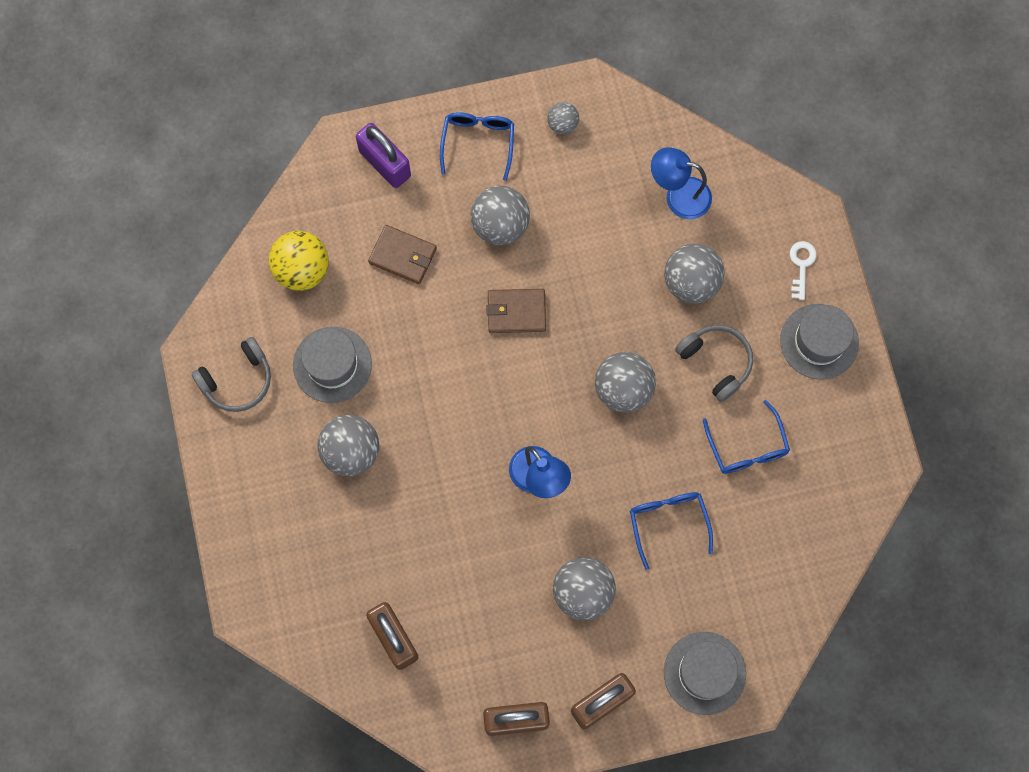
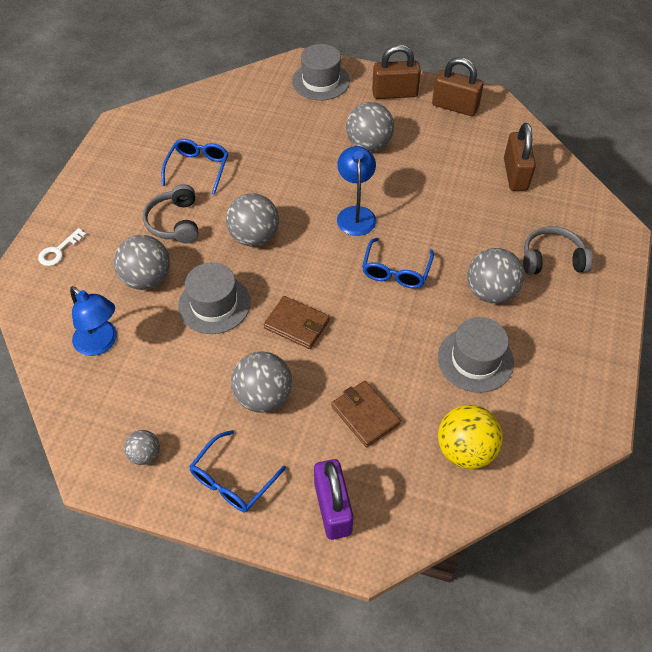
camera: 150 degrees left, 20 degrees down
grey headphones [191,337,271,412] -> grey headphones moved to [523,226,593,274]
blue glasses [630,492,713,570] -> blue glasses moved to [362,238,434,288]
grey hat [780,304,859,380] -> grey hat moved to [178,262,251,334]

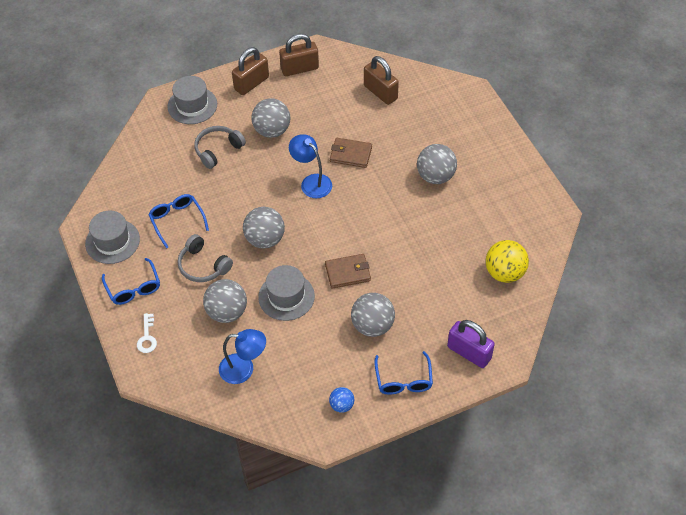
camera: 40 degrees left, 0 degrees up
grey ball [124,430,160,465] -> blue ball [329,387,354,413]
brown wallet [331,381,401,447] -> brown wallet moved to [330,138,372,168]
blue glasses [362,238,434,288] -> blue glasses moved to [102,258,160,305]
grey hat [438,317,514,393] -> grey hat moved to [85,210,140,264]
grey headphones [523,226,593,274] -> grey headphones moved to [194,126,246,169]

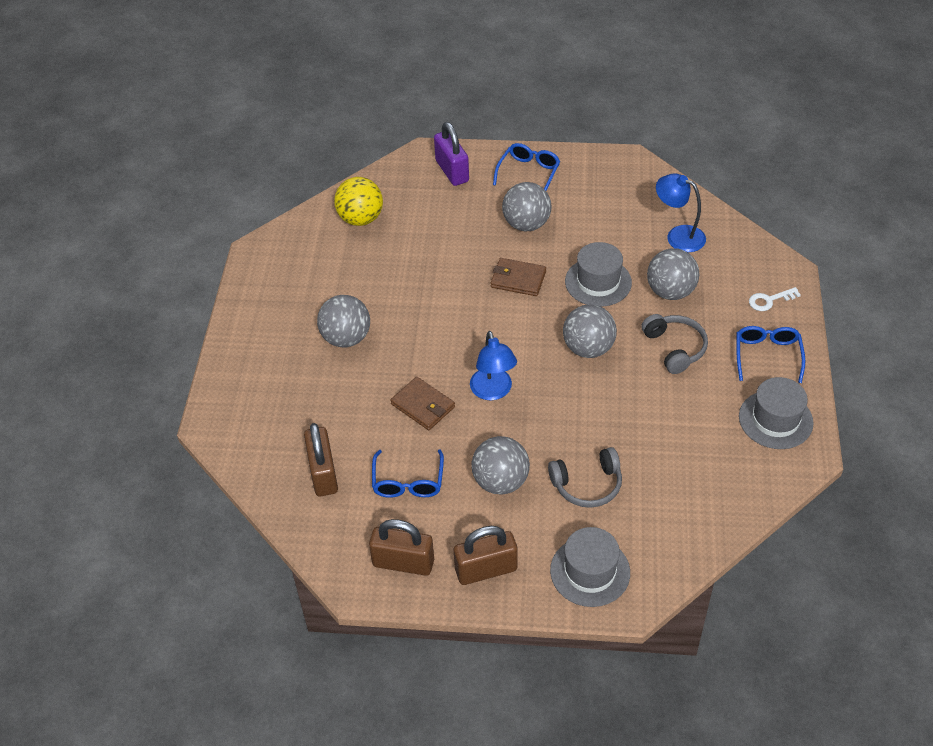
camera: 150 degrees left, 5 degrees down
white key [137,313,157,353] -> white key turned 135 degrees counterclockwise [749,287,801,311]
blue glasses [148,194,209,249] -> blue glasses moved to [372,449,444,498]
blue ball [329,387,354,413] -> none

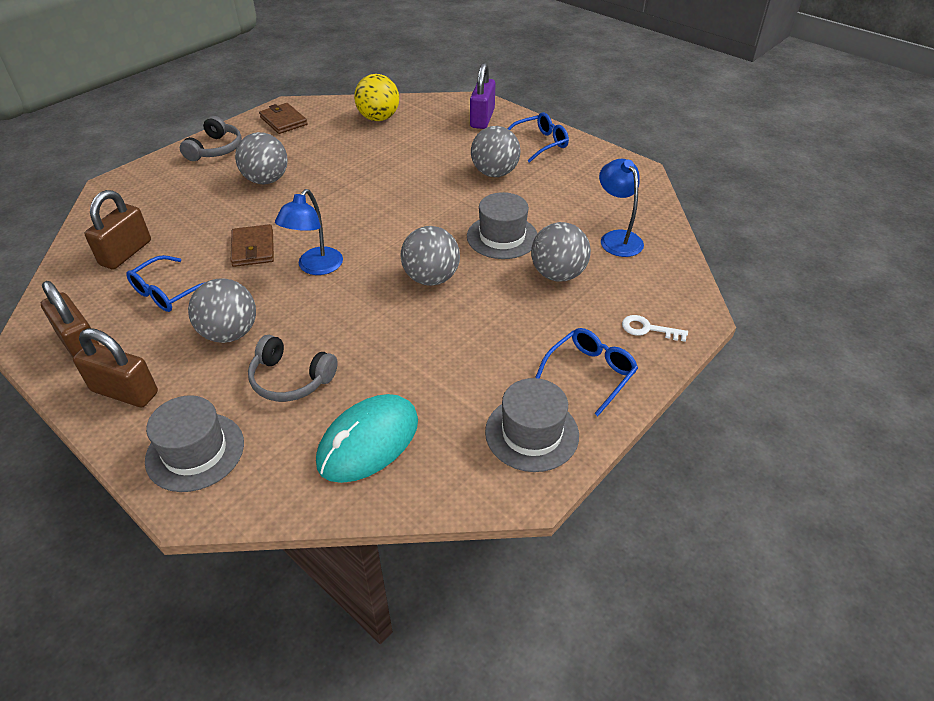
camera: 35 degrees right, 5 degrees down
brown wallet [491,258,546,296] -> brown wallet moved to [259,103,307,134]
grey headphones [641,314,708,374] -> grey headphones moved to [180,116,242,161]
none -> turquoise mouse [316,394,418,483]

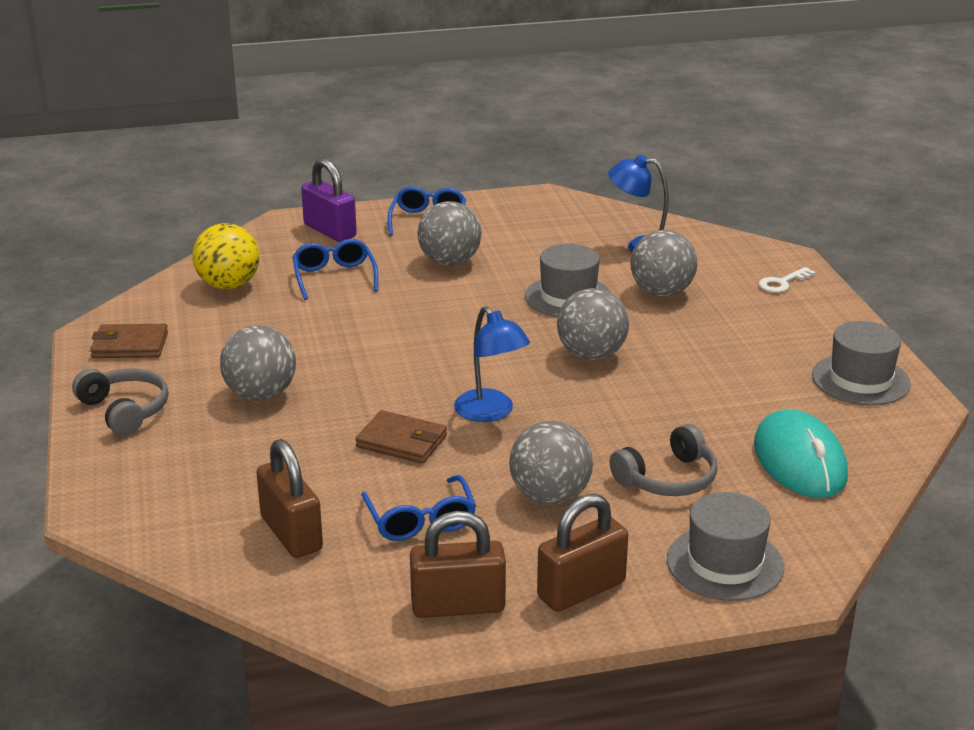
camera: 55 degrees left, 15 degrees down
blue glasses [535,328,638,416] -> blue glasses moved to [293,239,378,300]

